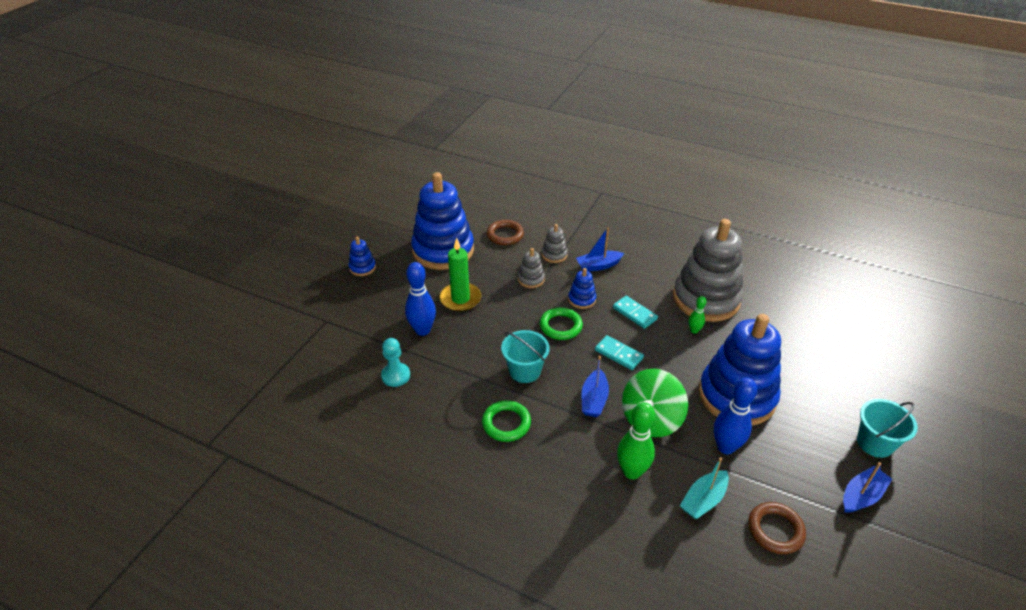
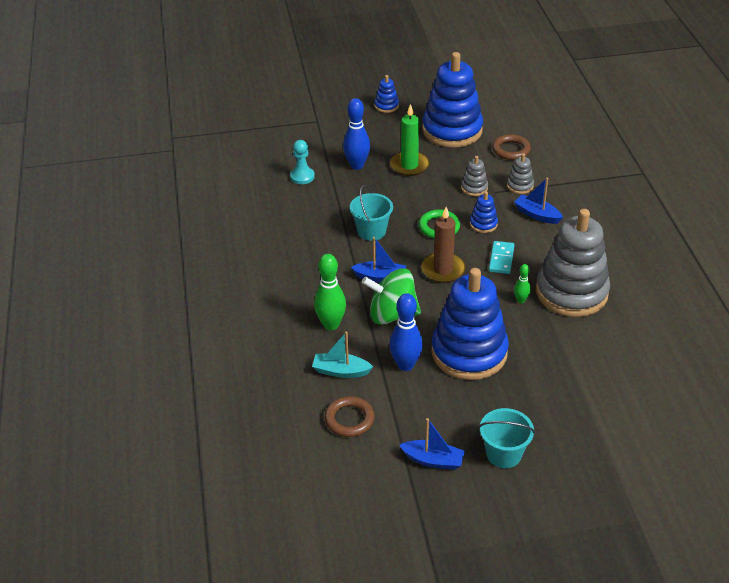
camera: 55 degrees right, 0 degrees up
green ring [482,400,531,442] -> none
blue boat [582,356,609,417] -> blue boat turned 150 degrees counterclockwise [351,237,406,282]
turquoise domino [595,335,644,370] -> brown candle [421,207,465,283]

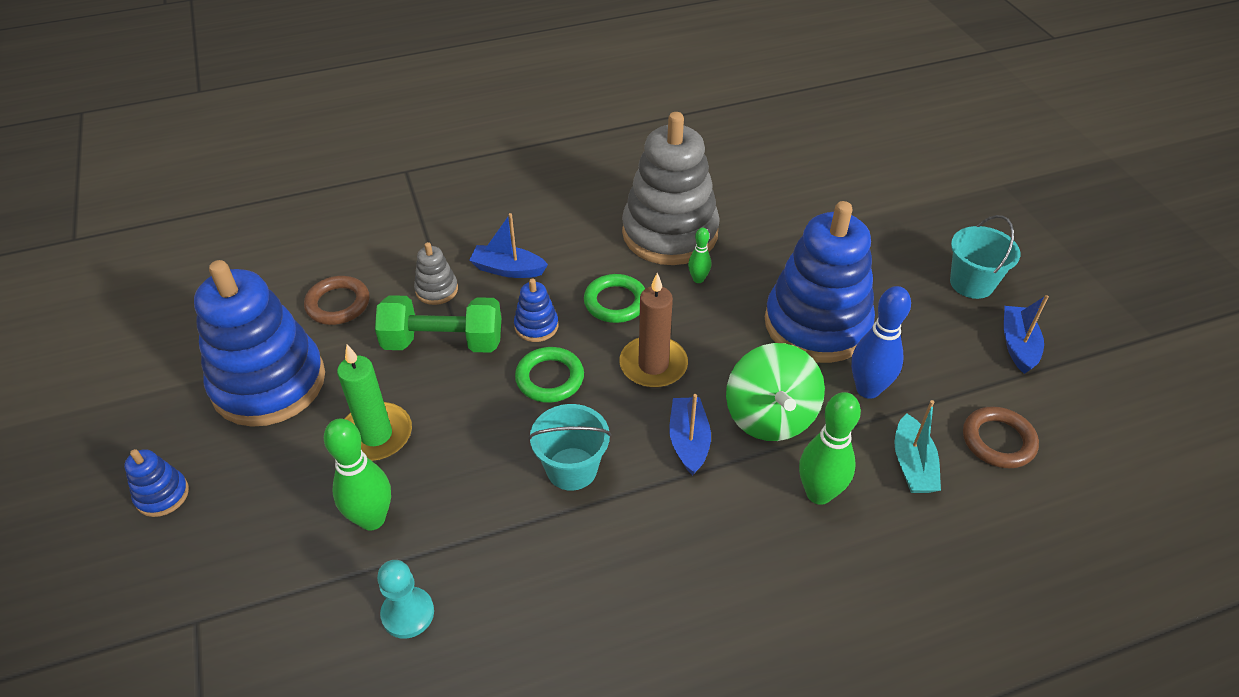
camera: 100 degrees left, 5 degrees up
blue bowling pin [343,98,370,170] -> green bowling pin [324,419,391,530]
grey stacking toy [461,156,488,196] -> green dumbbell [375,295,501,353]
turquoise domino [489,241,514,274] -> green ring [584,274,645,323]
blue boat [514,177,563,224] -> blue boat turned 75 degrees clockwise [469,213,548,278]

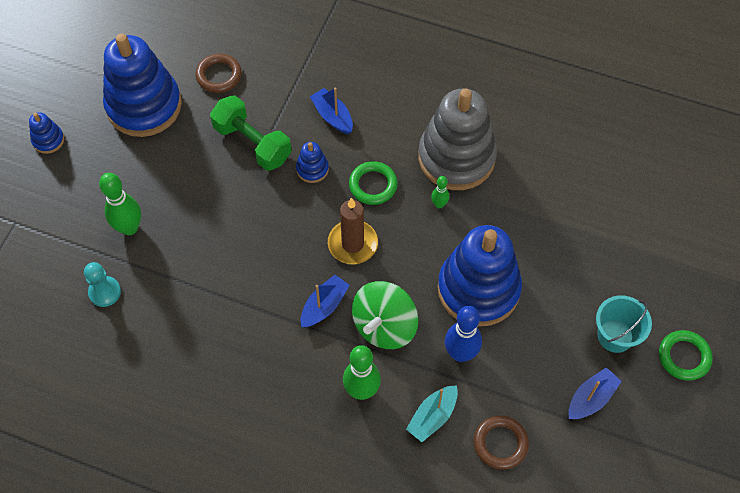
camera: 40 degrees right, 15 degrees up
green candle [337,345,412,461] -> none
grey stacking toy [414,242,458,305] -> none
green ring [515,347,584,403] -> green ring moved to [659,330,712,381]
turquoise bucket [528,404,611,491] -> none

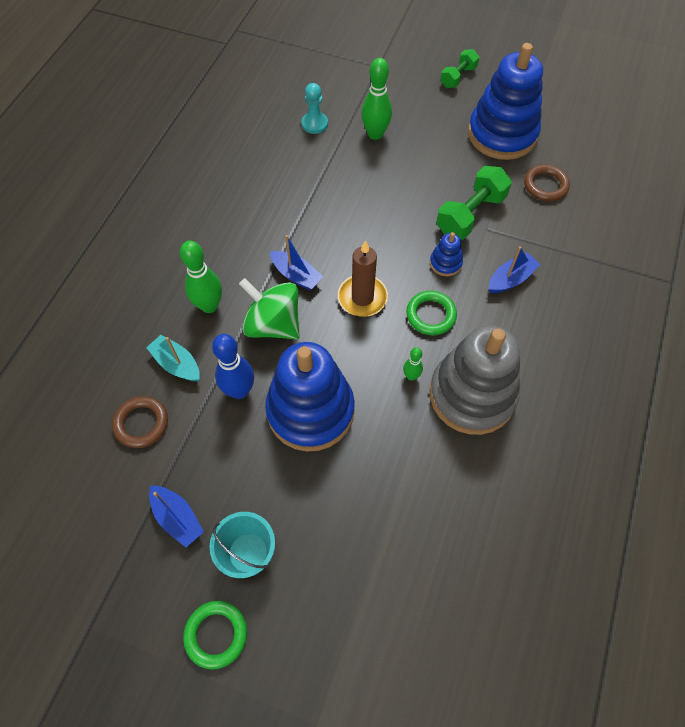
camera: 90 degrees right, 0 degrees up
blue stacking toy [29,112,64,154] -> green dumbbell [441,49,479,88]

